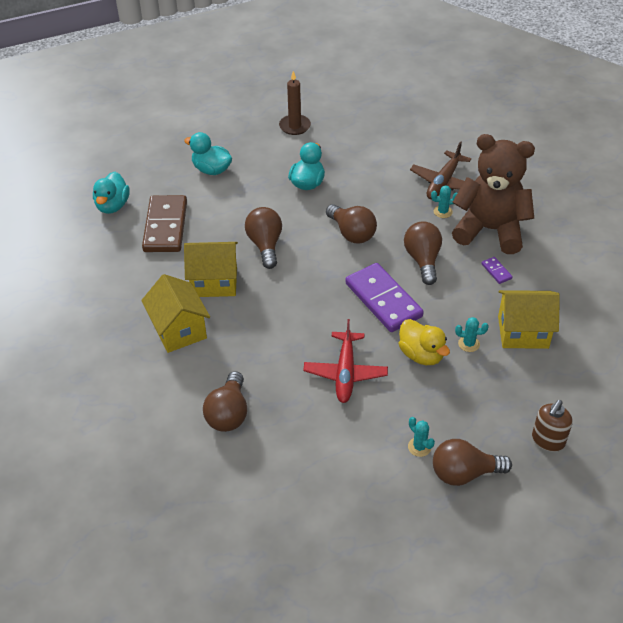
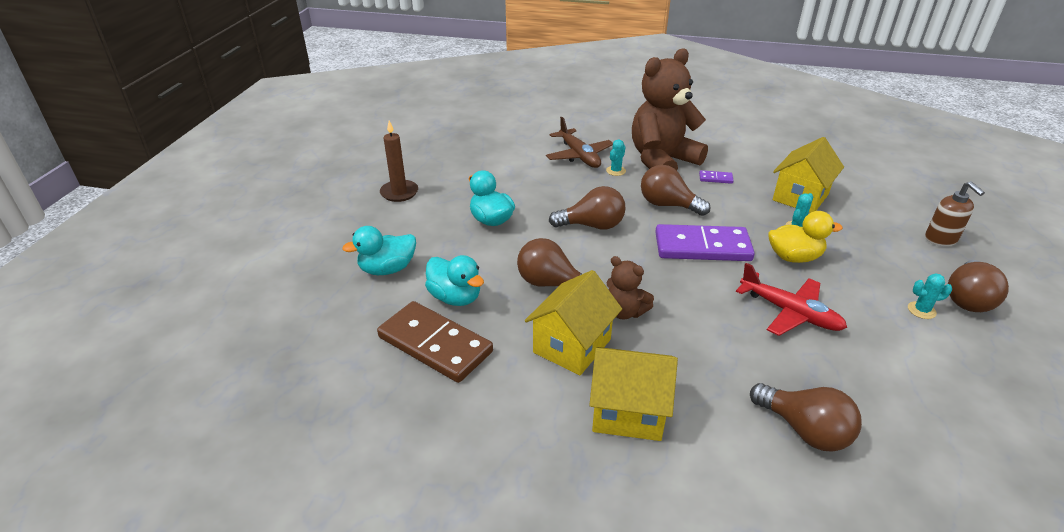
camera: 55 degrees left, 10 degrees down
turquoise duck [93,172,130,214] -> turquoise duck moved to [425,255,484,306]
none -> brown teddy bear [606,256,654,320]

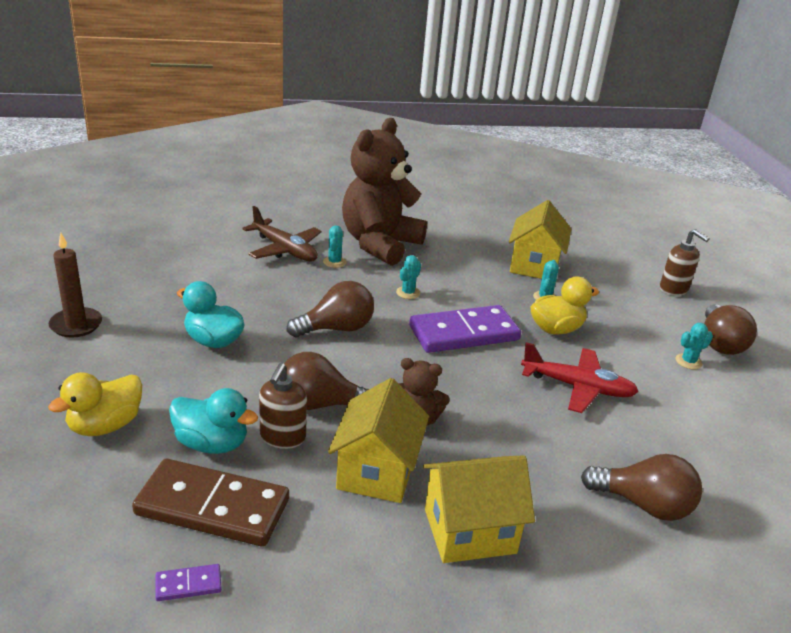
camera: 25 degrees left, 5 degrees down
turquoise duck [342,226,416,275] -> yellow duck [48,372,142,436]
brown light bulb [641,165,711,216] -> turquoise cactus [396,255,421,299]
purple domino [699,170,734,184] -> purple domino moved to [155,564,222,601]
none -> brown soap dispenser [259,363,307,449]

